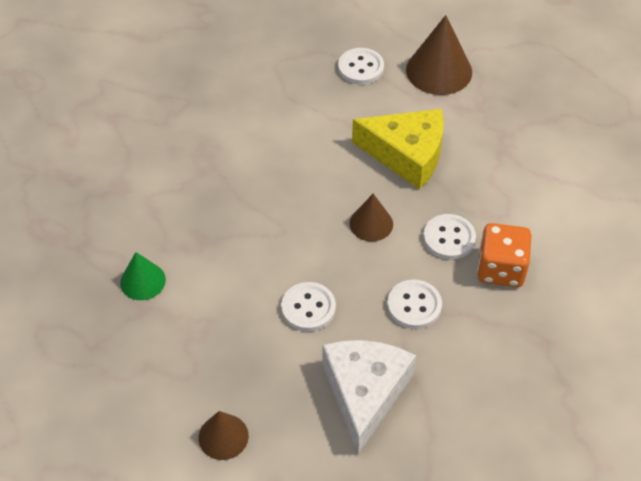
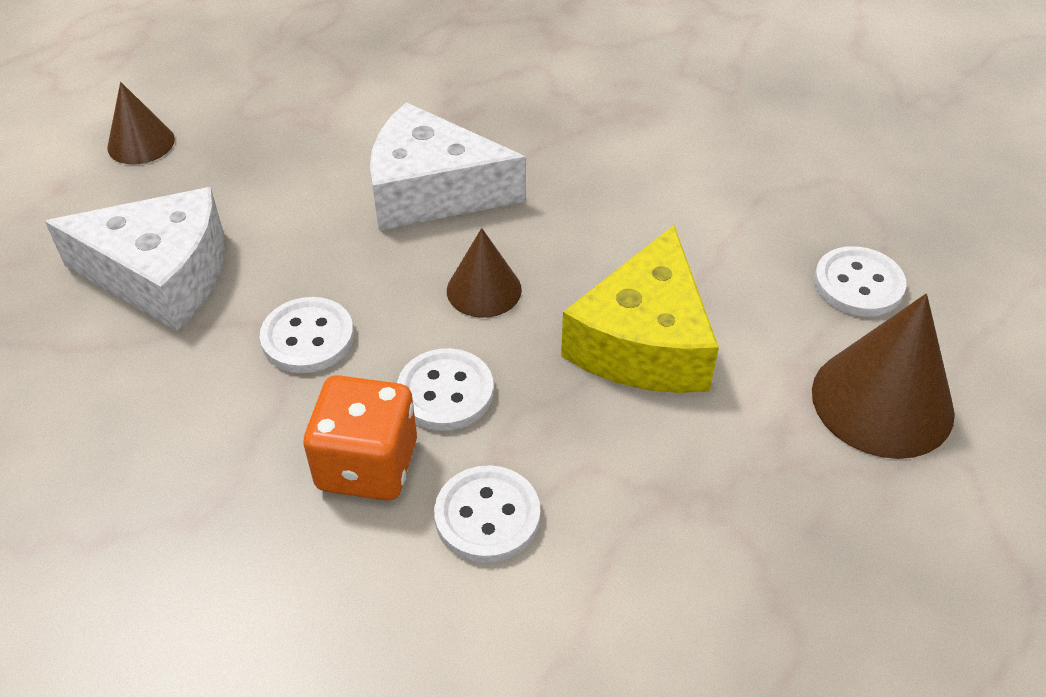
camera: 90 degrees right, 5 degrees down
green cone [120,252,166,300] -> none
white button [281,282,336,332] -> white button moved to [434,465,540,563]
none -> white cheese [370,102,525,231]

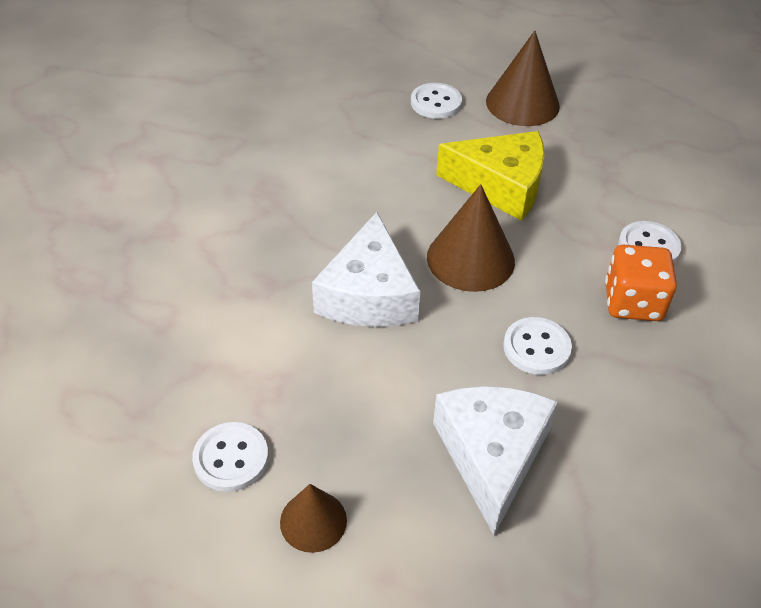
camera: 95 degrees left, 0 degrees up
white button [397,348,493,431] -> white button moved to [192,422,269,492]
brown cone [447,228,522,318] -> brown cone [427,184,515,292], size x1.69

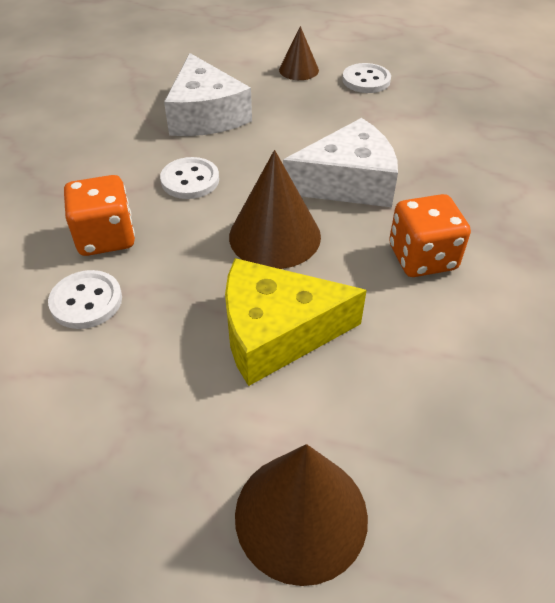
camera: 160 degrees right, 0 degrees up
white cheese [312,212,420,327] -> white cheese turned 90 degrees clockwise [283,118,398,207]
white button [411,83,462,119] -> none
none -> orange dice [389,194,471,277]

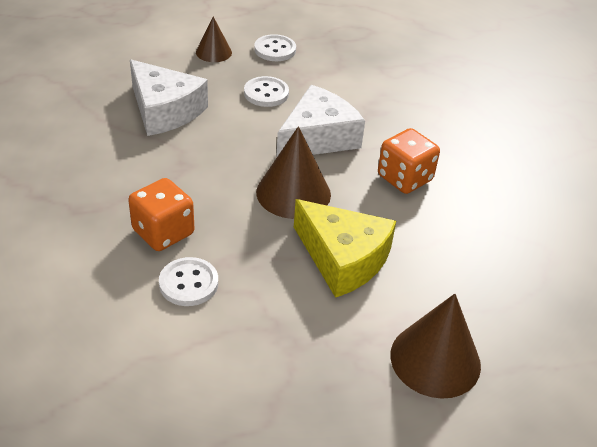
camera: 30 degrees left, 5 degrees down
white button [160,157,219,199] -> white button moved to [244,76,289,107]
yellow cheese [225,258,367,386] -> yellow cheese turned 105 degrees counterclockwise [294,199,396,298]

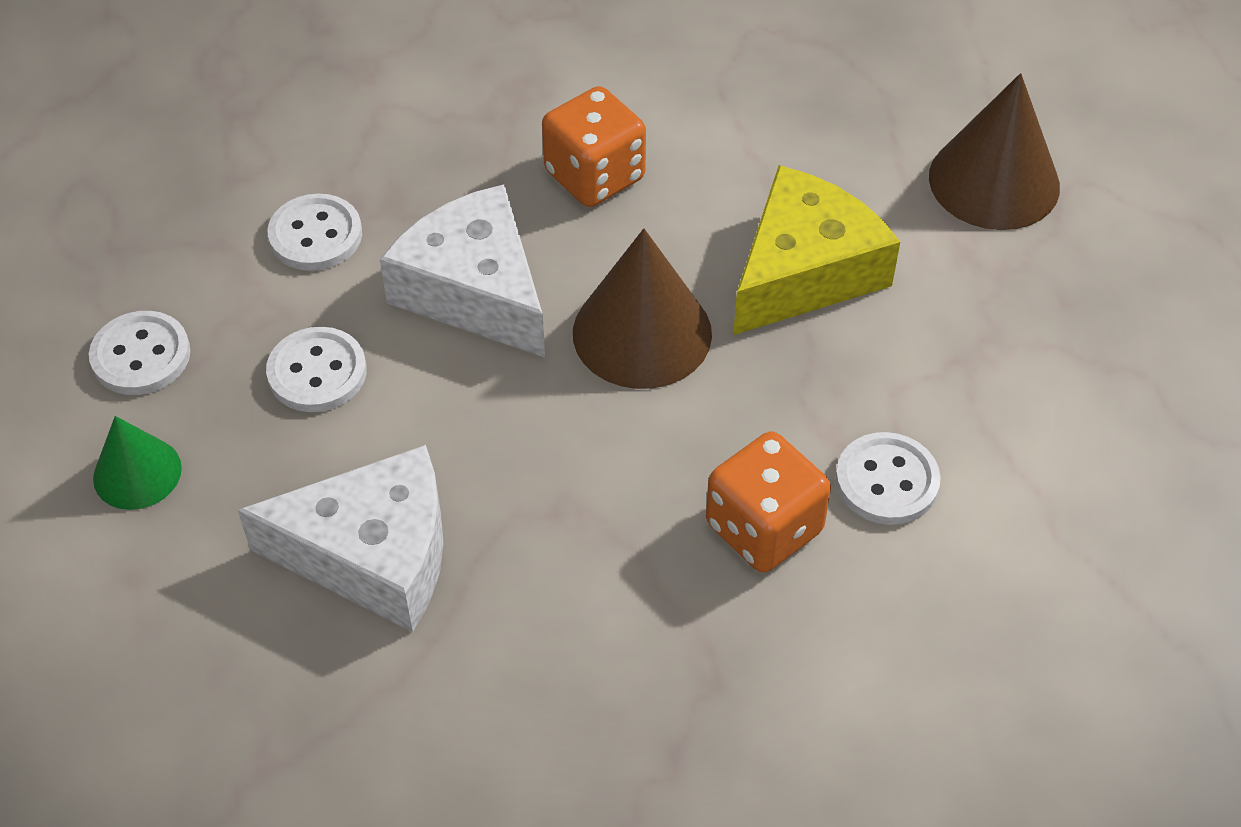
camera: 85 degrees left, 10 degrees up
white cheese [130,59,208,136] -> white cheese turned 45 degrees clockwise [238,445,444,632]
brown cone [196,17,232,62] -> green cone [93,416,182,510]
none -> white button [268,194,362,271]

